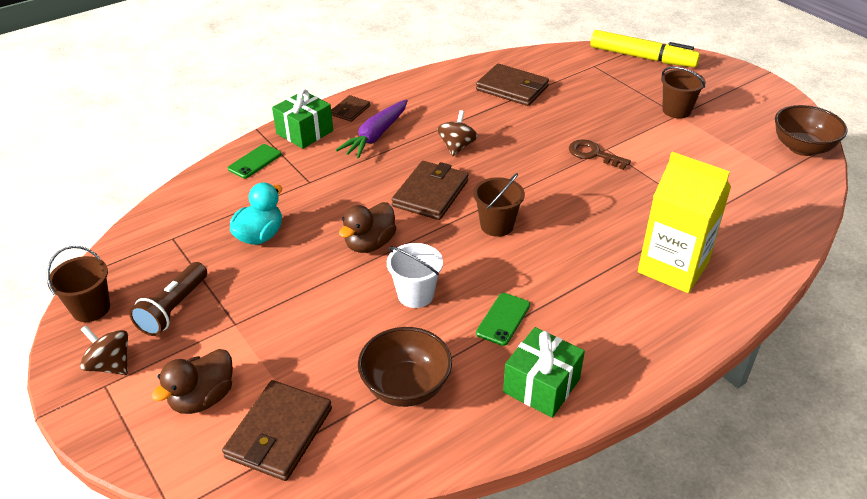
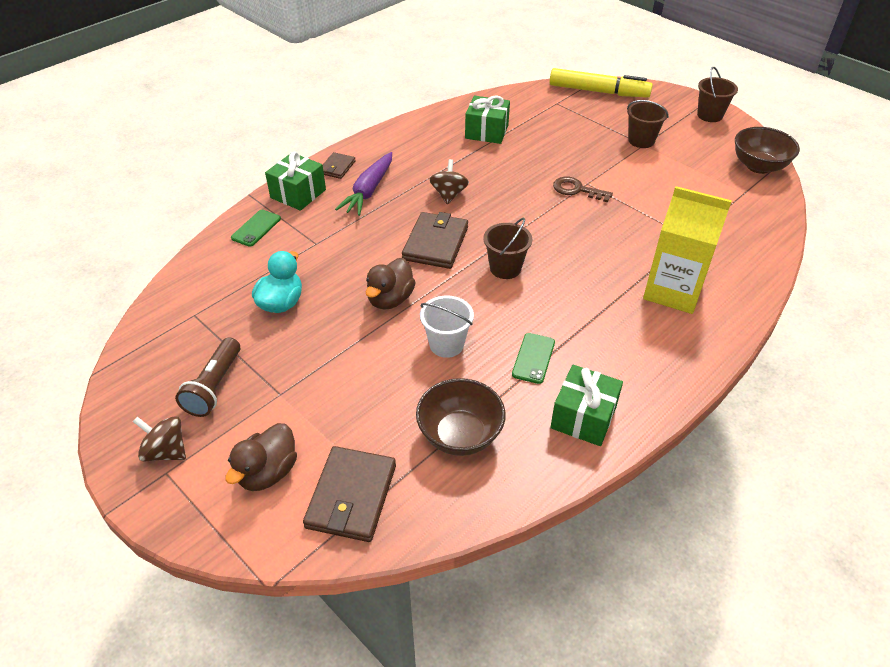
camera: 10 degrees left, 5 degrees up
brown bucket [47,246,110,322] -> brown bucket moved to [697,67,738,122]
brown wallet [476,64,549,106] -> green gift [465,95,510,144]

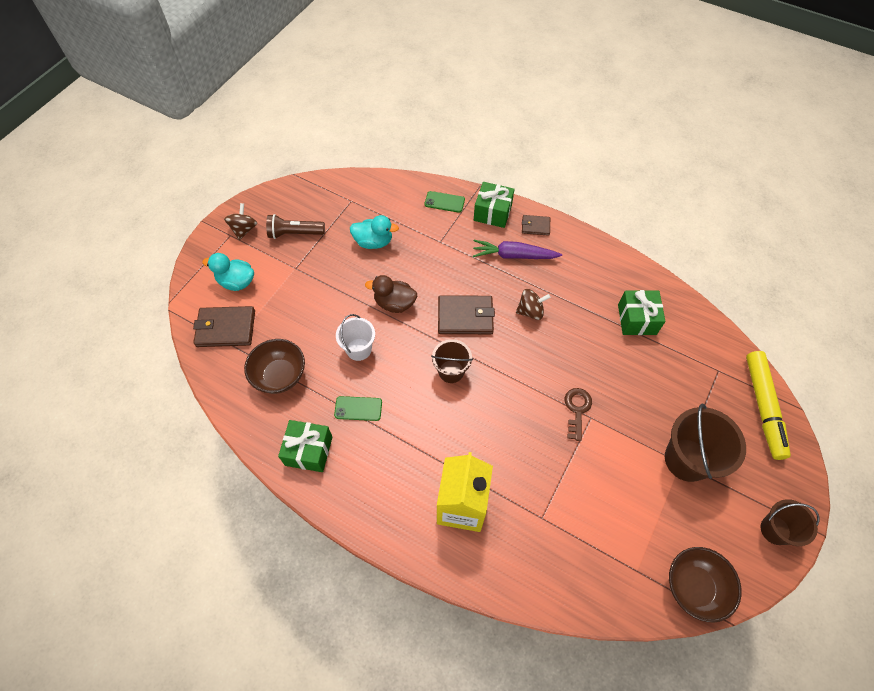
camera: 75 degrees right, 15 degrees up
brown duck [225,423,297,491] -> turquoise duck [202,253,254,291]
brown bucket [627,100,669,148] -> brown bucket [665,404,746,482], size x1.63

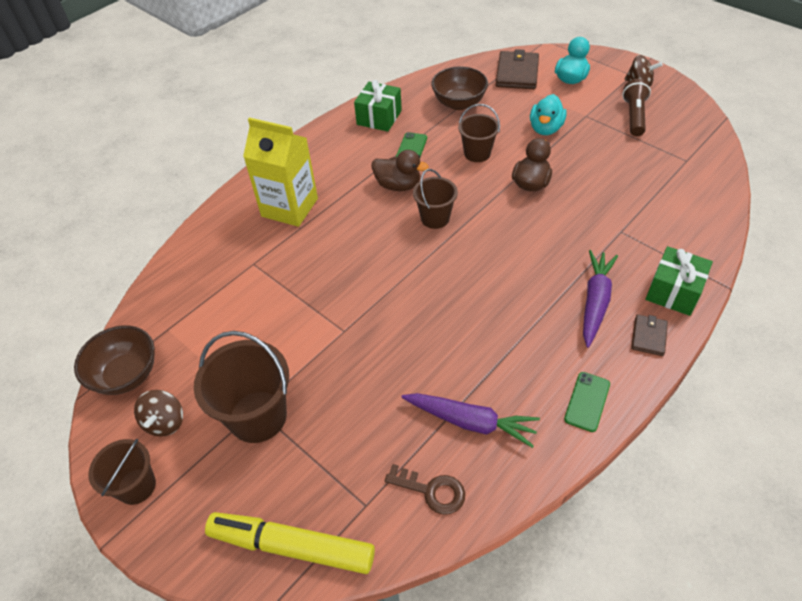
camera: 105 degrees right, 10 degrees down
white bucket [336,314,375,361] -> brown bucket [458,104,500,162]
turquoise duck [350,215,399,249] -> turquoise duck moved to [530,94,567,135]
green phone [425,191,465,213] -> green phone moved to [564,372,610,432]
brown wallet [438,295,495,334] -> none
brown spinning top [516,289,551,320] -> brown spinning top moved to [134,390,183,436]
brown key [565,388,592,441] -> brown key moved to [385,464,465,515]
green gift [618,290,665,335] -> purple carrot [401,393,540,448]
none -> brown duck [371,150,429,191]

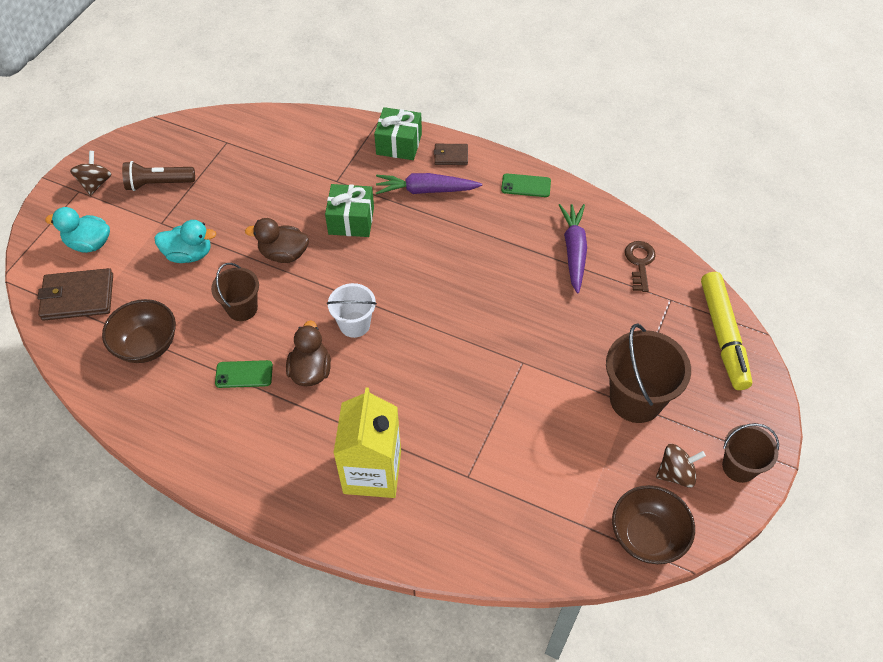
camera: 110 degrees left, 5 degrees up
green gift [354,80,402,132] -> green gift moved to [325,184,374,237]
brown bucket [413,169,458,229] -> white bucket [327,283,377,338]

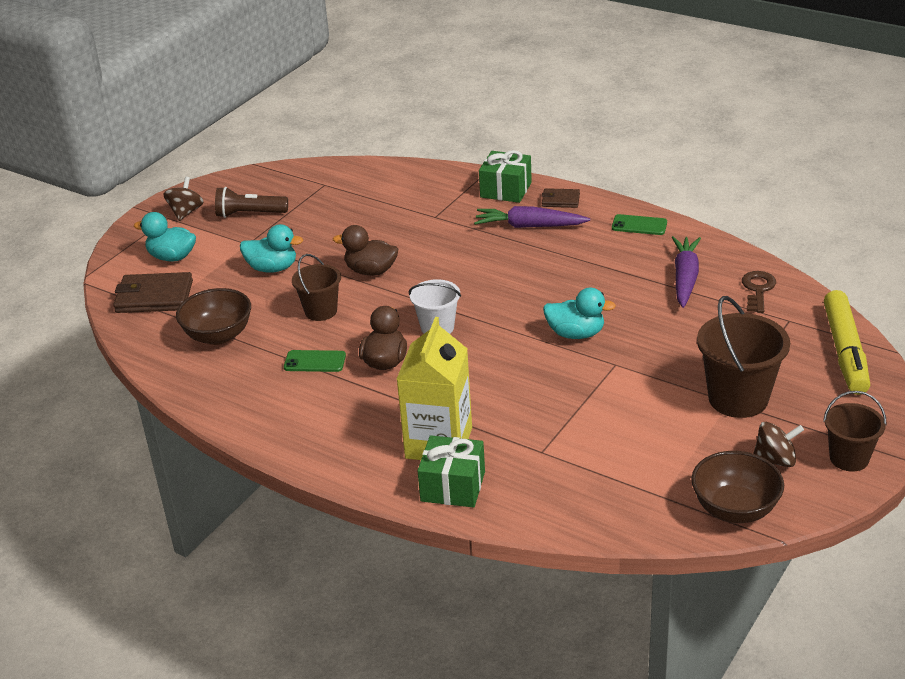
camera: 10 degrees right, 20 degrees down
green gift [325,184,374,237] -> green gift moved to [417,435,485,508]
none -> turquoise duck [543,288,616,339]

